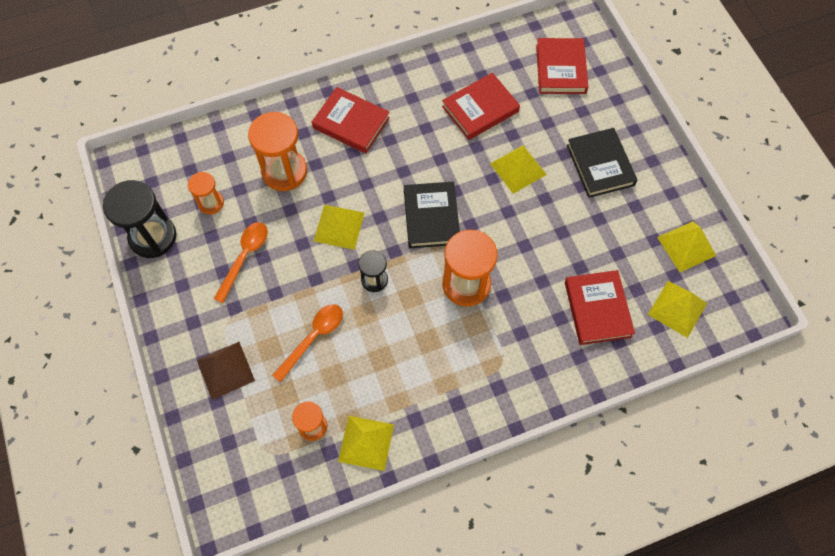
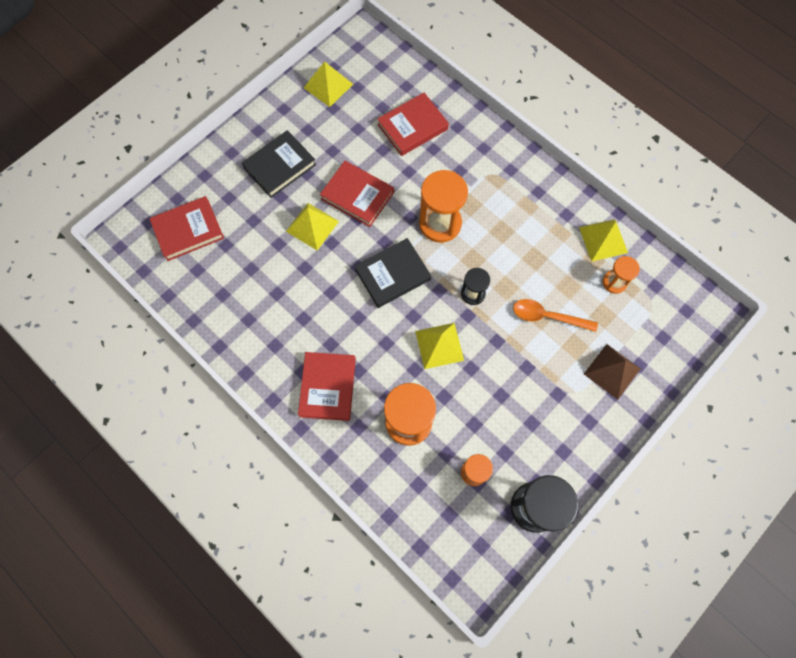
camera: 115 degrees left, 5 degrees up
orange spoon [214,222,268,303] -> none
red book [442,73,520,140] -> red book moved to [320,161,394,227]
yellow pyramid [648,281,707,338] -> none

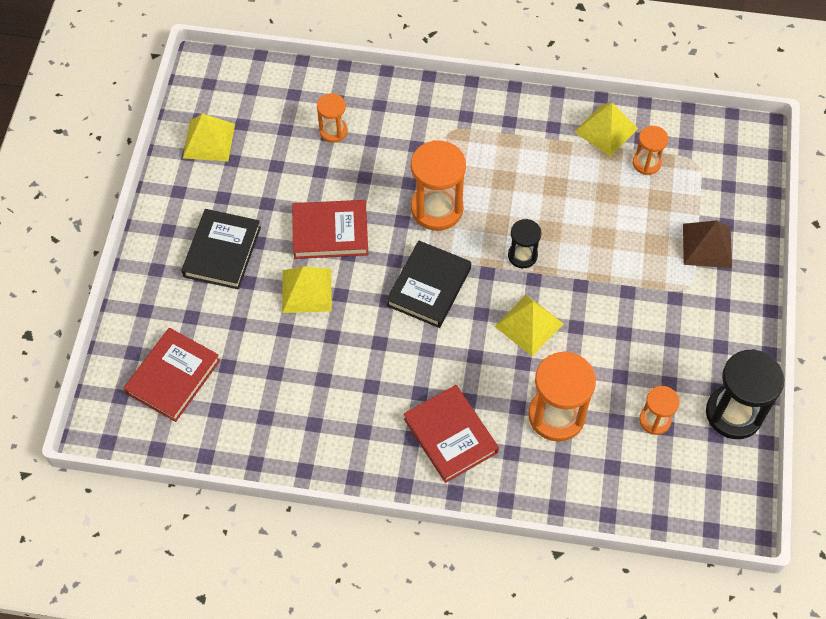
camera: 35 degrees left, 10 degrees down
red book [377,93,449,156] -> orange hourglass [317,93,348,143]
orange spoon [513,299,598,332] -> none

